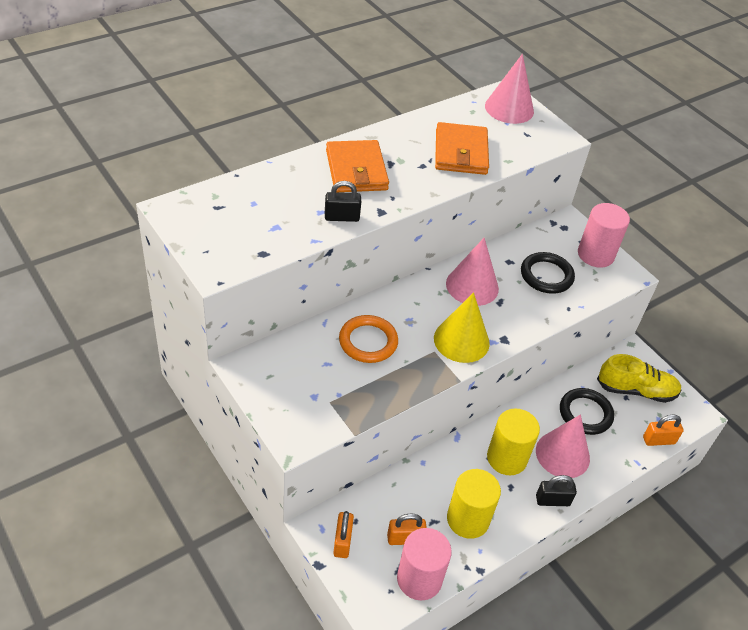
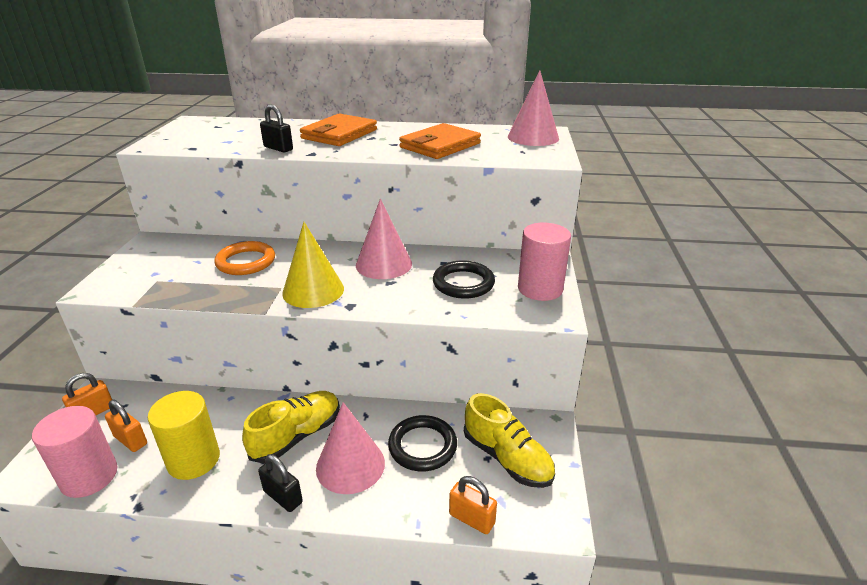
camera: 45 degrees right, 15 degrees down
yellow cylinder [487,408,540,475] -> yellow shoe [242,391,340,463]

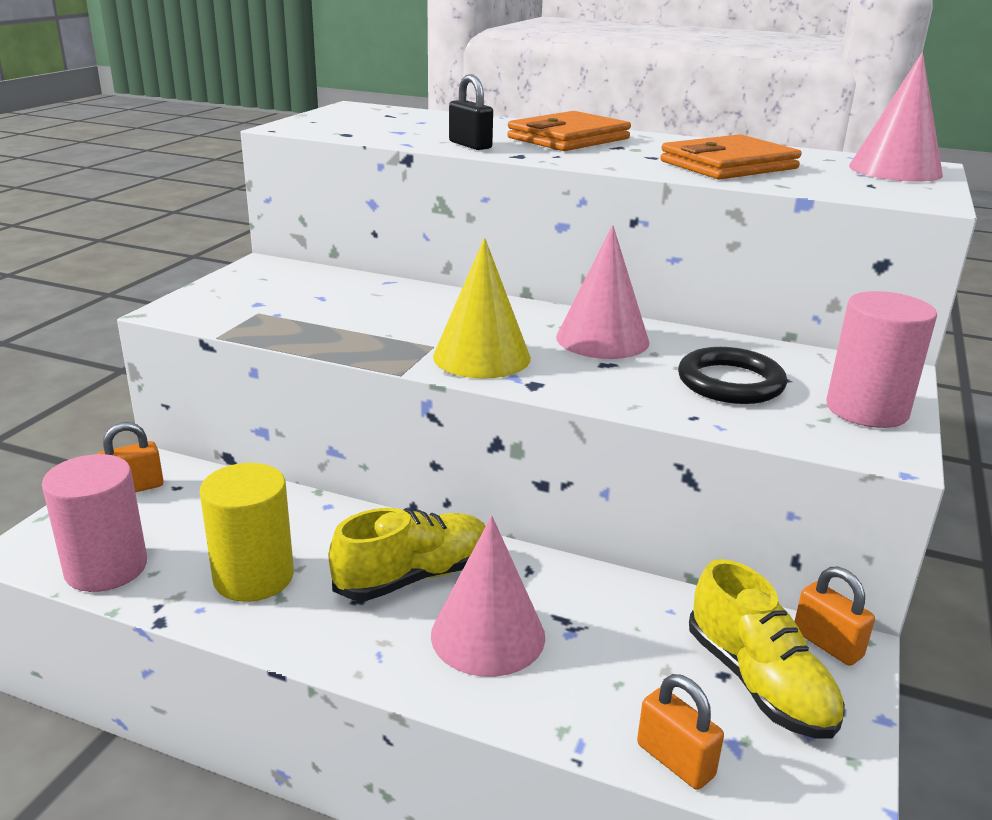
camera: 15 degrees right, 5 degrees down
orange padlock [105,400,147,452] -> orange padlock moved to [794,567,875,666]
orange ring [214,241,275,275] -> none
black padlock [258,454,303,512] -> none
black ring [388,415,457,472] -> none

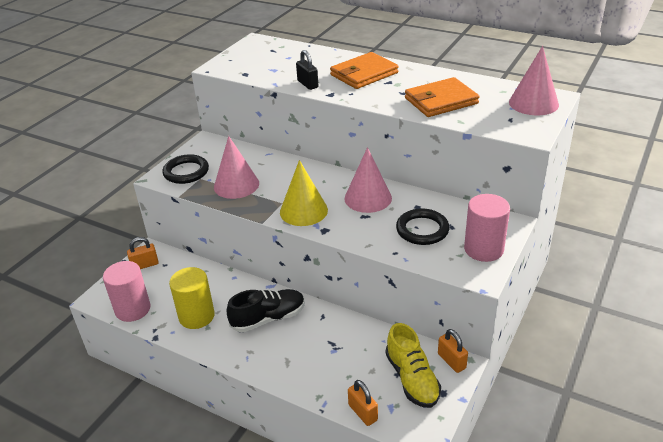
camera: 10 degrees right, 10 degrees up
yellow shoe [329,508,486,601] -> black shoe [226,289,305,332]
pink cone [431,516,545,677] -> pink cone moved to [214,136,259,199]
none -> black ring [162,154,209,184]

